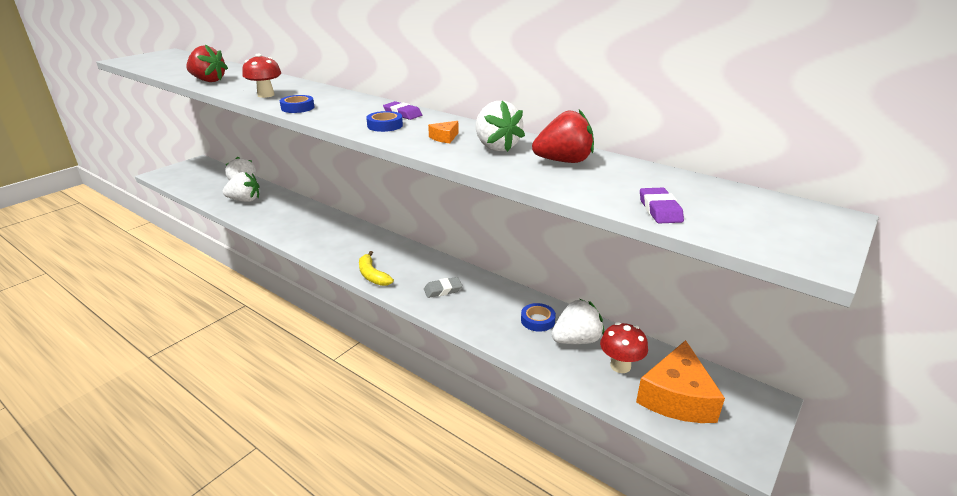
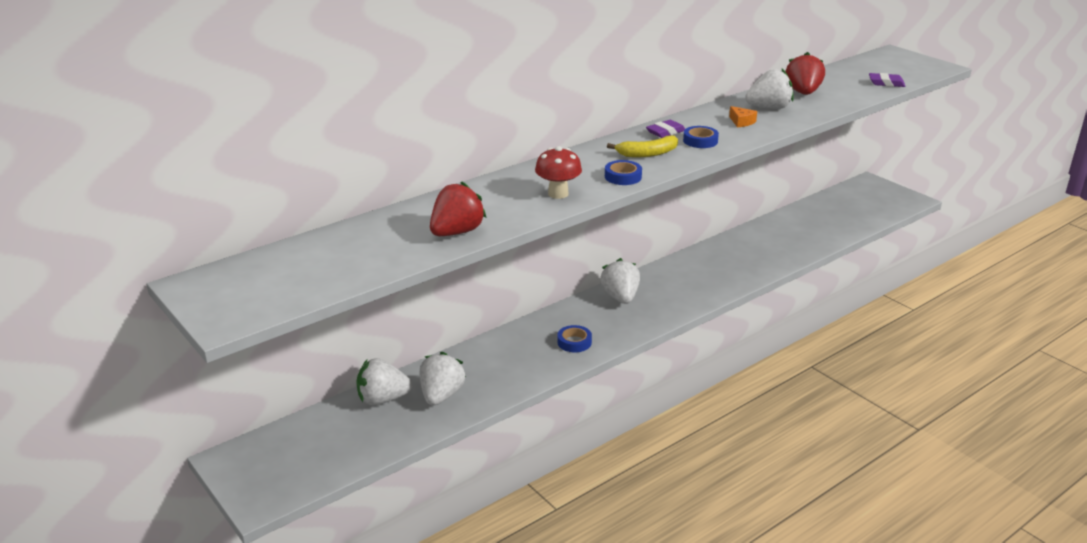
camera: 75 degrees left, 0 degrees up
yellow banana [359,251,394,286] -> yellow banana moved to [607,135,678,157]
grey eraser [424,277,462,298] -> none
blue tape [521,303,556,332] -> blue tape moved to [557,325,592,352]
white strawberry [551,299,604,344] -> white strawberry moved to [600,258,640,304]
red mushroom [600,322,648,373] -> none
orange cheese [636,340,725,423] -> none

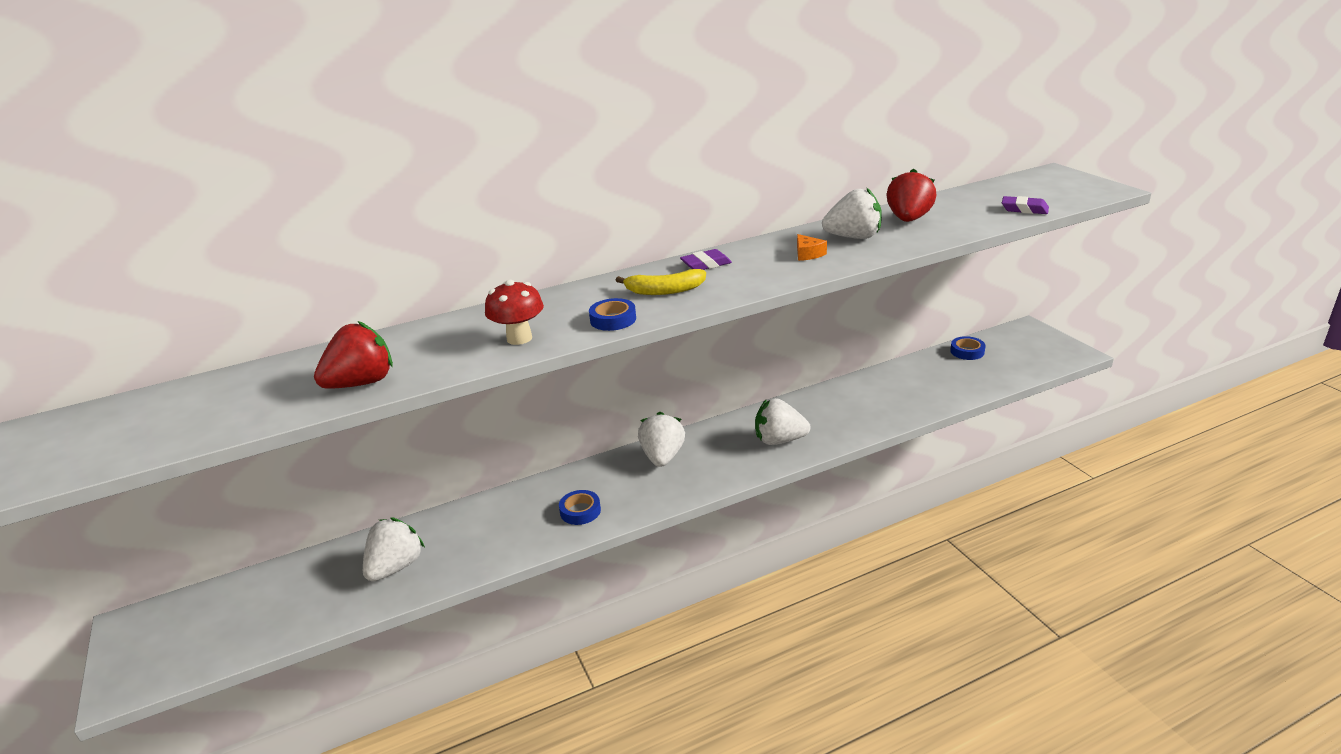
camera: 15 degrees right, 0 degrees up
white strawberry [356,358,412,405] -> white strawberry moved to [755,398,811,445]
blue tape [683,126,719,148] -> blue tape moved to [950,336,986,360]

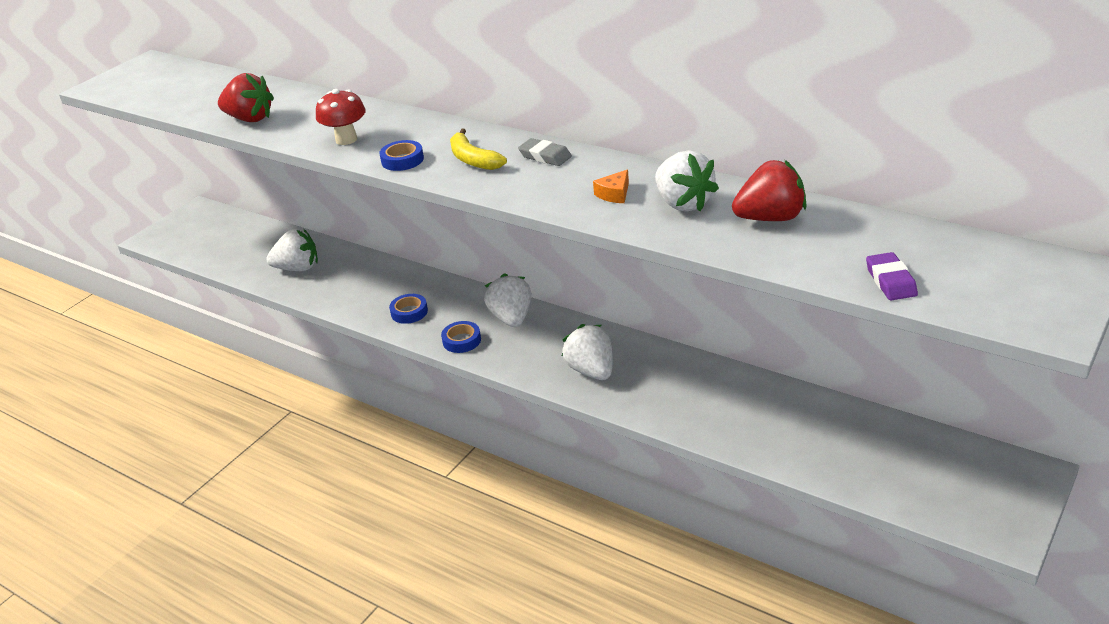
camera: 60 degrees right, 5 degrees up
white strawberry [638,412,685,467] -> white strawberry turned 75 degrees counterclockwise [484,273,531,327]
purple eraser [680,249,732,270] -> grey eraser [518,138,572,166]
blue tape [950,336,986,360] -> blue tape moved to [441,321,481,353]

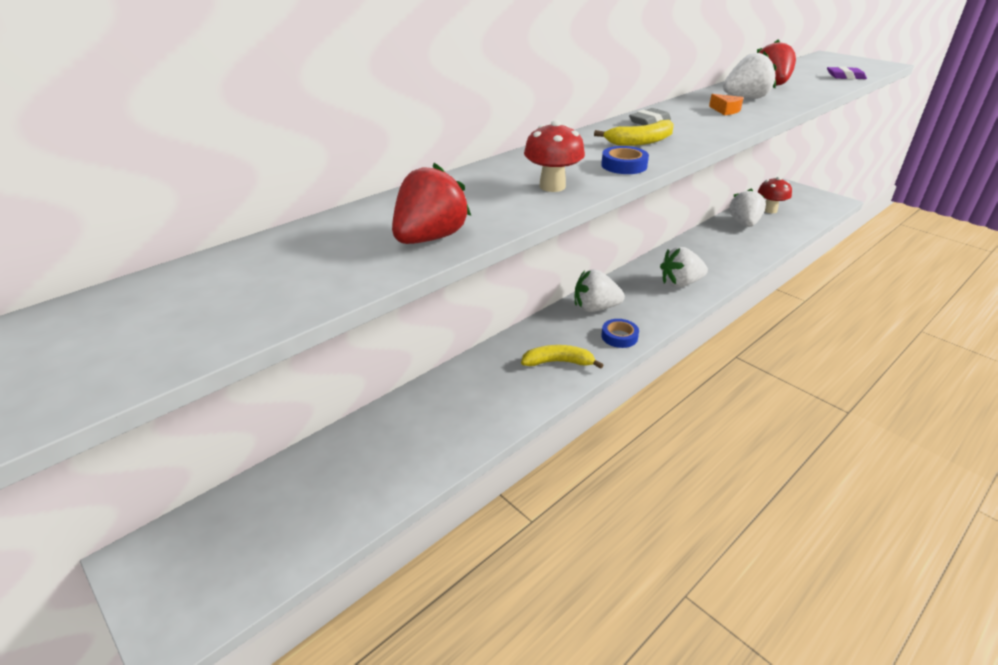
camera: 80 degrees left, 0 degrees up
white strawberry [266,229,318,271] -> white strawberry moved to [729,188,766,227]
blue tape [389,294,428,324] -> yellow banana [521,345,603,369]
none -> red mushroom [758,177,792,213]

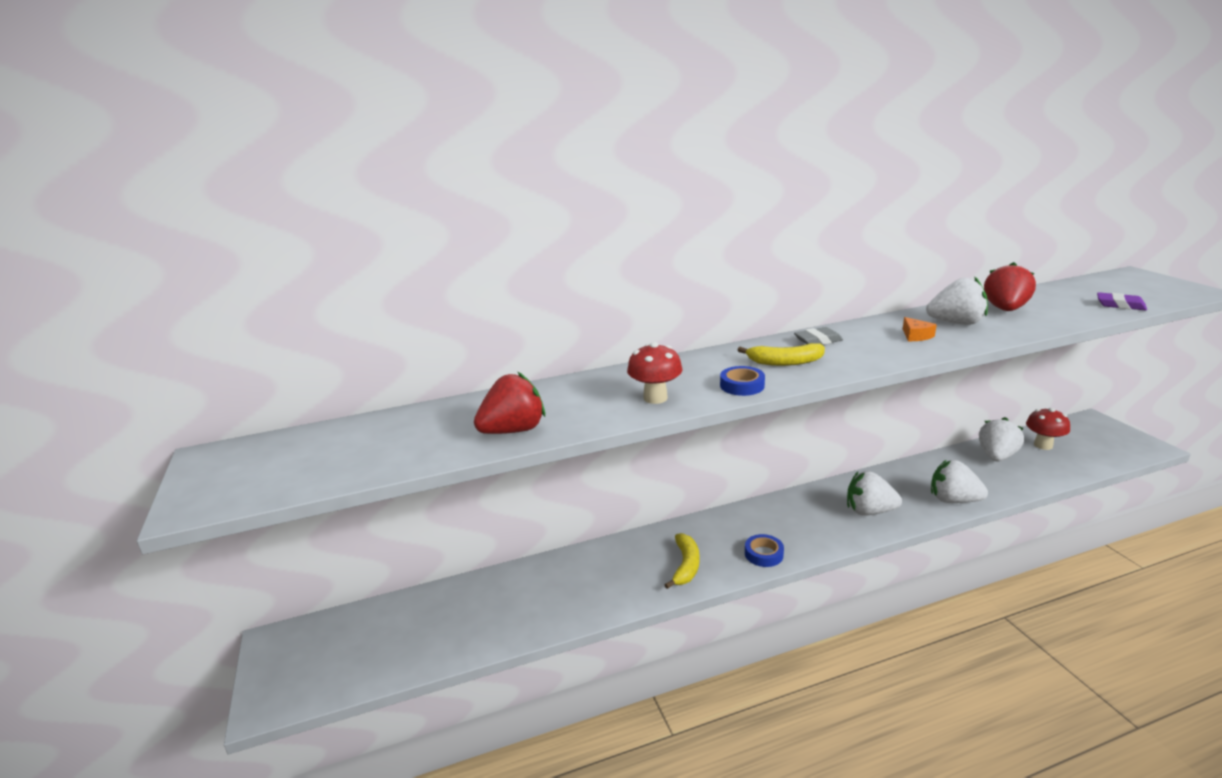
camera: 25 degrees right, 10 degrees down
yellow banana [521,345,603,369] -> yellow banana turned 75 degrees clockwise [665,533,700,589]
white strawberry [575,269,625,312] -> white strawberry moved to [931,460,988,503]

